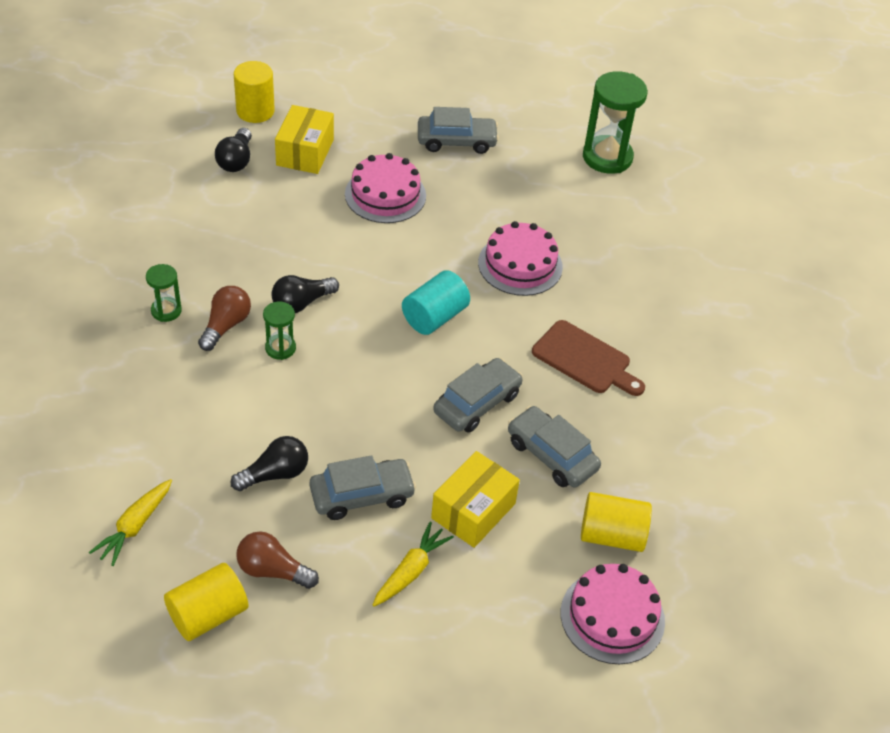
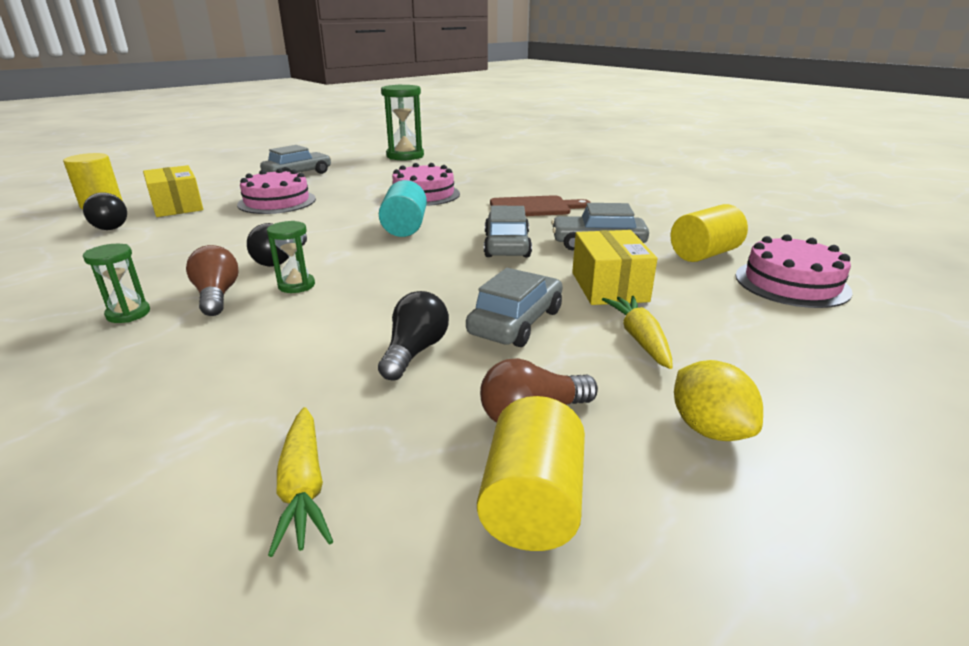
camera: 40 degrees left, 20 degrees down
none -> yellow lemon [674,360,763,441]

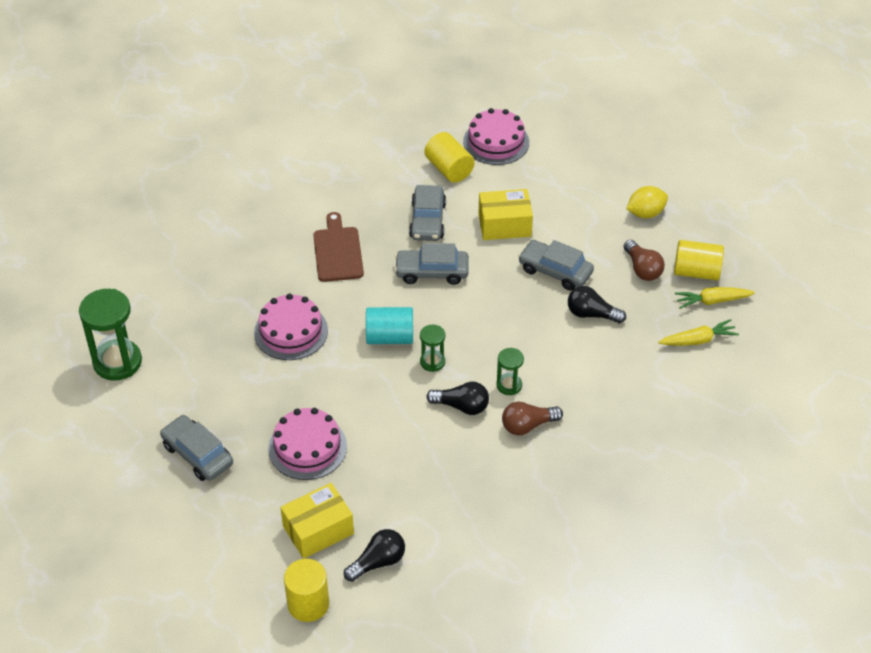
camera: 90 degrees left, 20 degrees up
green hourglass [83,244,150,323] -> green hourglass moved to [420,325,446,372]
yellow carrot [602,296,673,369] -> yellow carrot moved to [675,287,755,309]

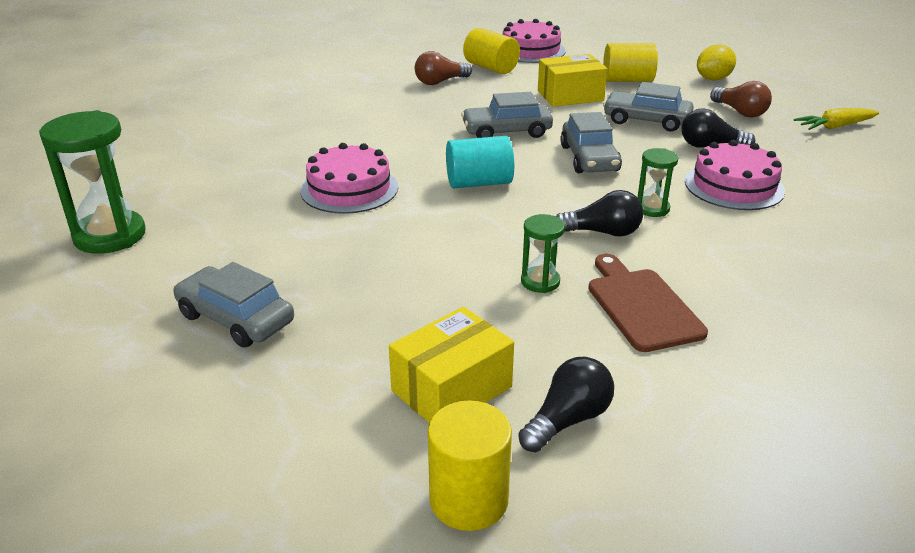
camera: 10 degrees left, 15 degrees down
pink cake [268,408,347,480] -> pink cake moved to [685,140,785,210]
brown cutting board [313,212,364,282] -> brown cutting board moved to [588,254,708,352]
grey car [409,185,446,241] -> grey car moved to [560,112,622,173]
green hourglass [420,325,446,372] -> green hourglass moved to [521,214,565,293]
brown light bulb [502,401,563,435] -> brown light bulb moved to [415,51,472,85]
yellow carrot [658,319,739,346] -> none
yellow cylinder [674,240,724,281] -> yellow cylinder moved to [603,43,658,82]

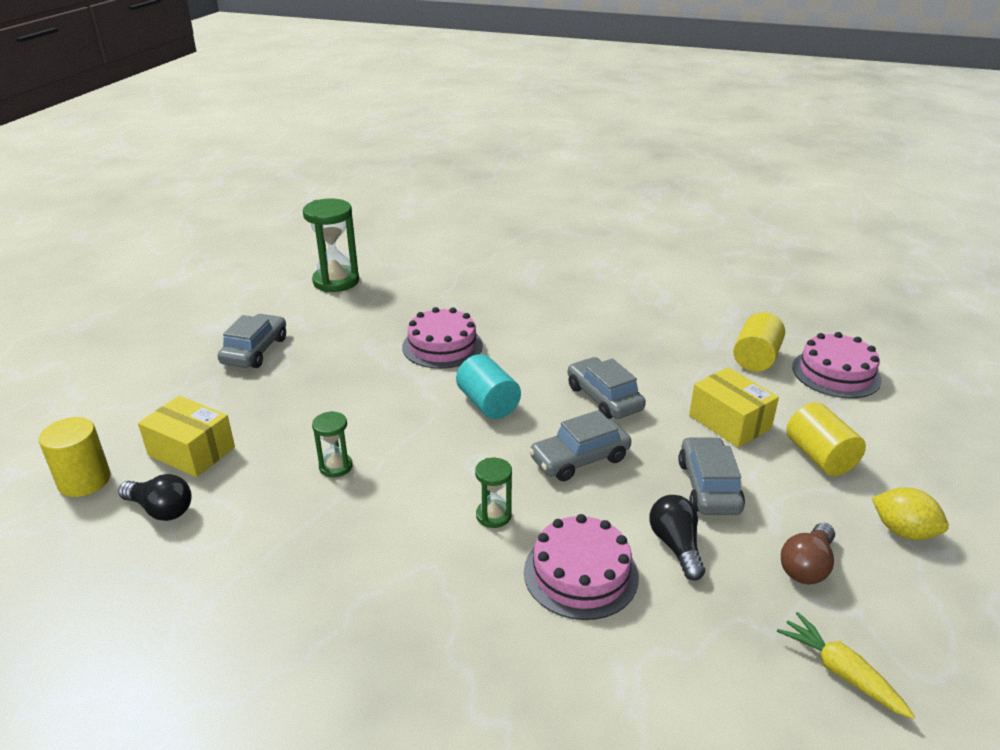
camera: 70 degrees right, 0 degrees up
brown light bulb [415,51,472,85] -> none
black light bulb [556,190,643,237] -> none
brown cutting board [588,254,708,352] -> none

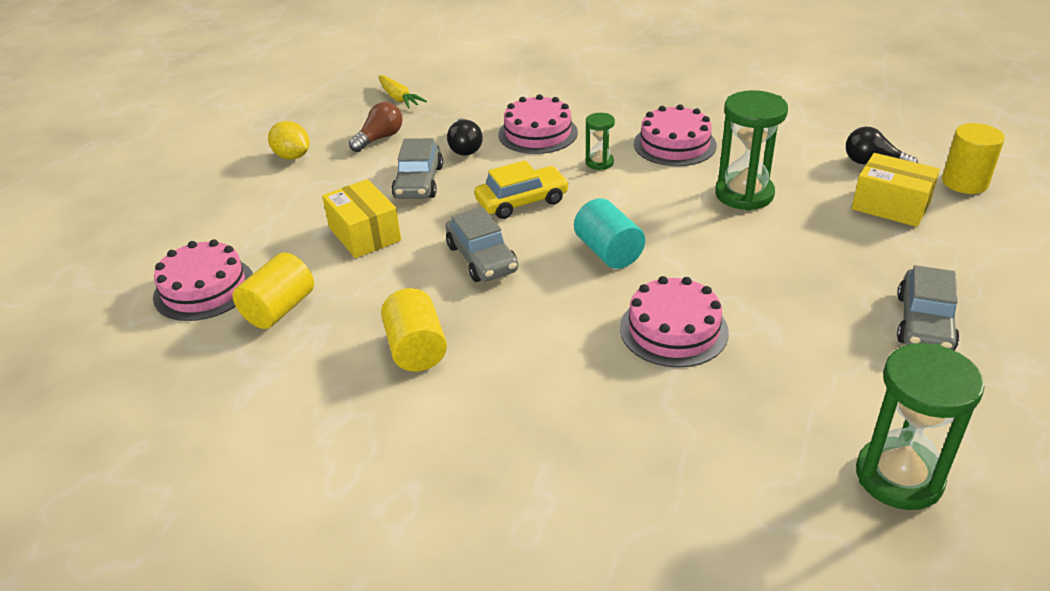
camera: 175 degrees left, 5 degrees up
green hourglass [312,411,353,477] -> green hourglass [715,90,788,211], size x1.92
grey car [529,410,631,481] -> yellow car [474,160,569,219]
yellow cylinder [787,402,866,476] -> yellow cylinder moved to [381,288,447,372]
none -> pink cake [634,104,717,166]

